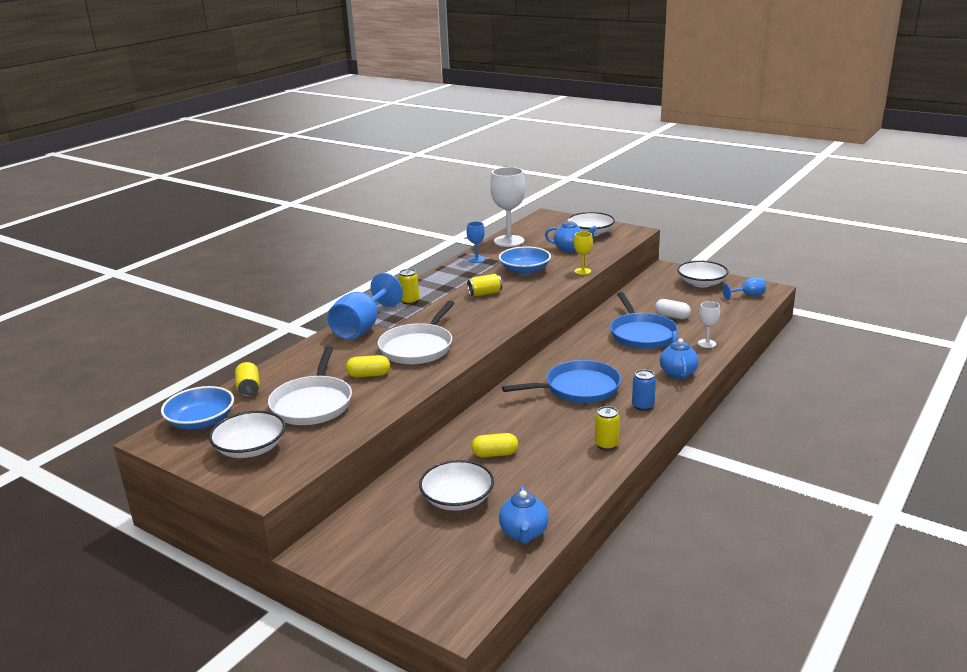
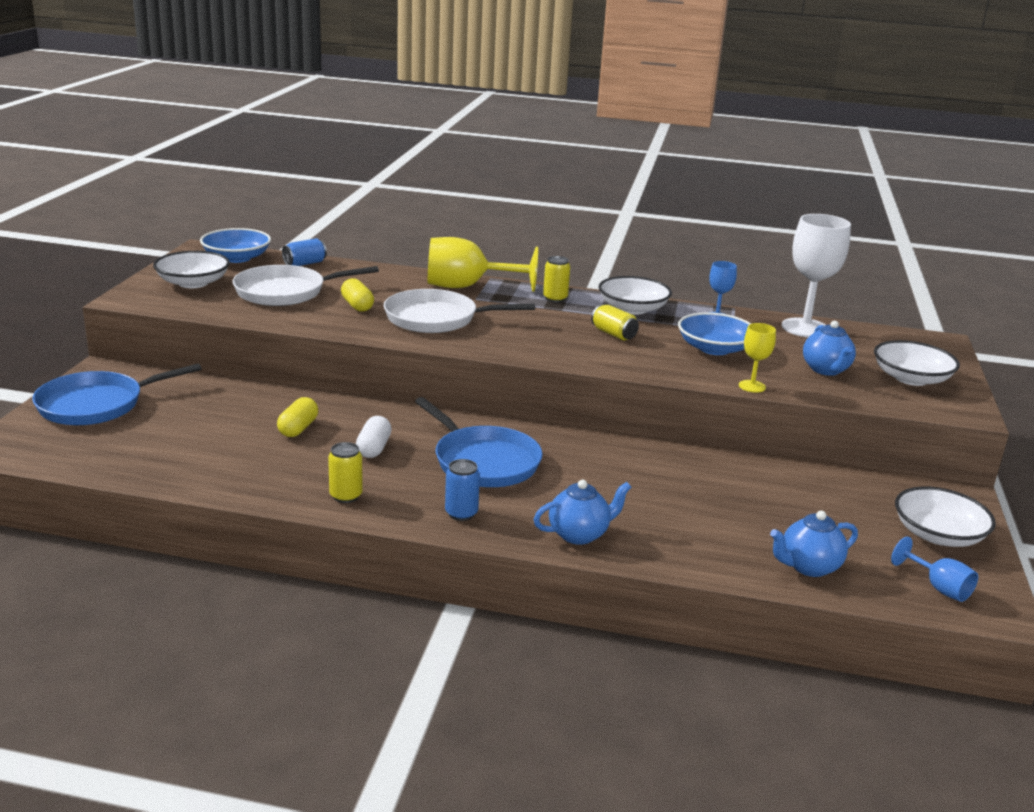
camera: 65 degrees right, 0 degrees up
yellow can [235,362,260,397] -> blue can [282,238,327,266]
blue goblet [327,273,403,340] -> yellow goblet [428,237,538,292]
white bowl [419,460,494,511] -> white bowl moved to [598,276,672,315]
yellow capsule [472,433,518,458] -> yellow capsule turned 45 degrees clockwise [277,397,318,437]
blue teapot [499,486,549,544] -> blue teapot moved to [770,511,858,577]
blue pan [610,292,678,349] -> blue pan moved to [32,363,202,425]
white capsule [655,299,691,319] -> white capsule moved to [356,416,392,458]
white goblet [698,301,720,348] -> none

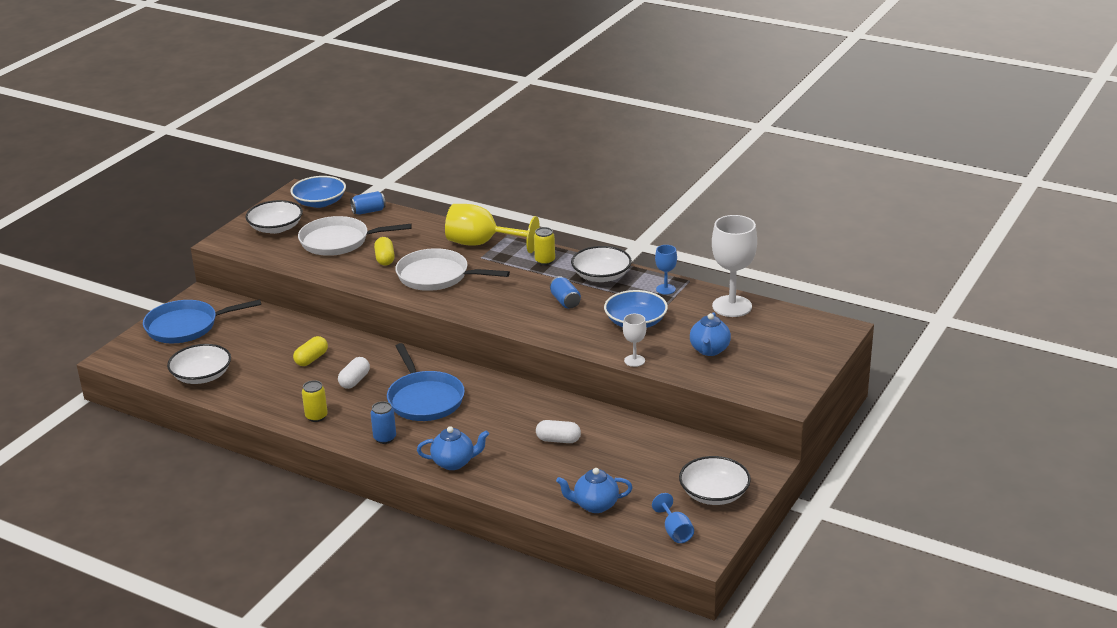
camera: 20 degrees right, 5 degrees up
yellow can [591,304,639,340] -> blue can [550,276,581,308]
yellow goblet [739,323,776,393] -> white goblet [623,314,646,367]
white bowl [874,340,960,386] -> white bowl moved to [167,344,231,384]
none -> white capsule [536,420,581,443]

